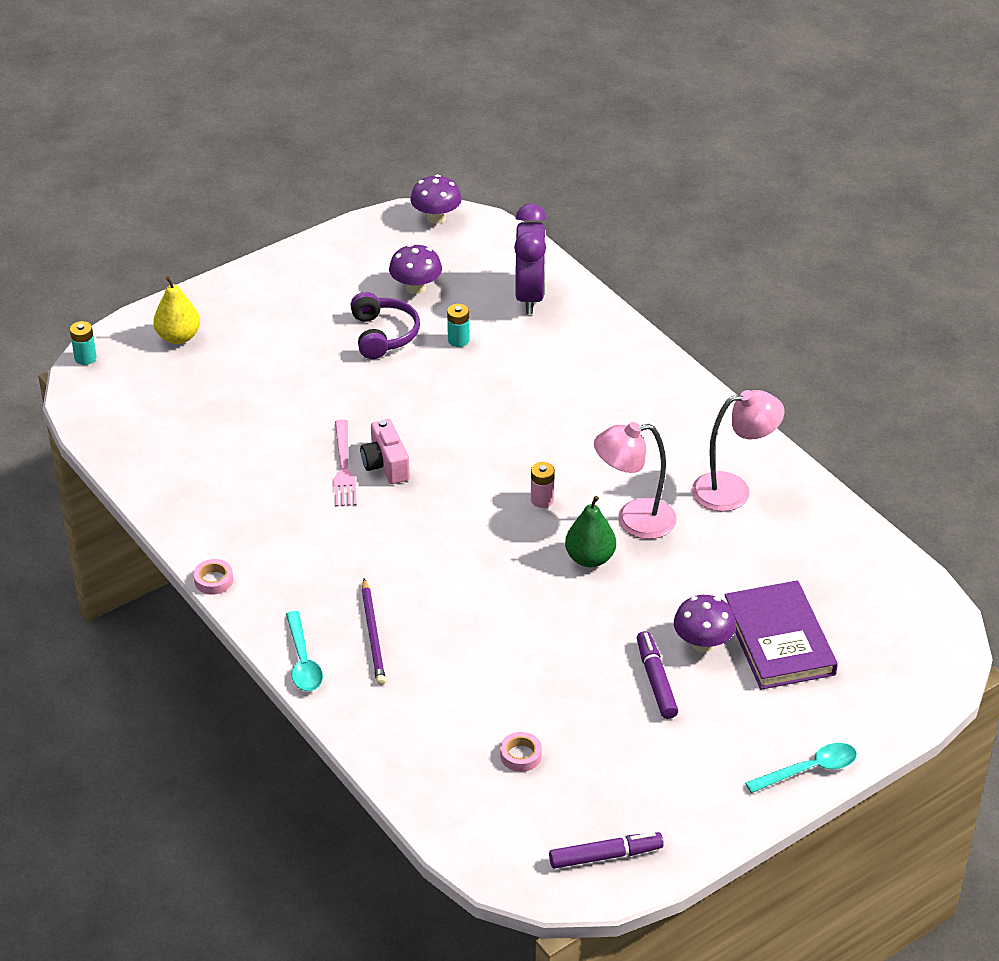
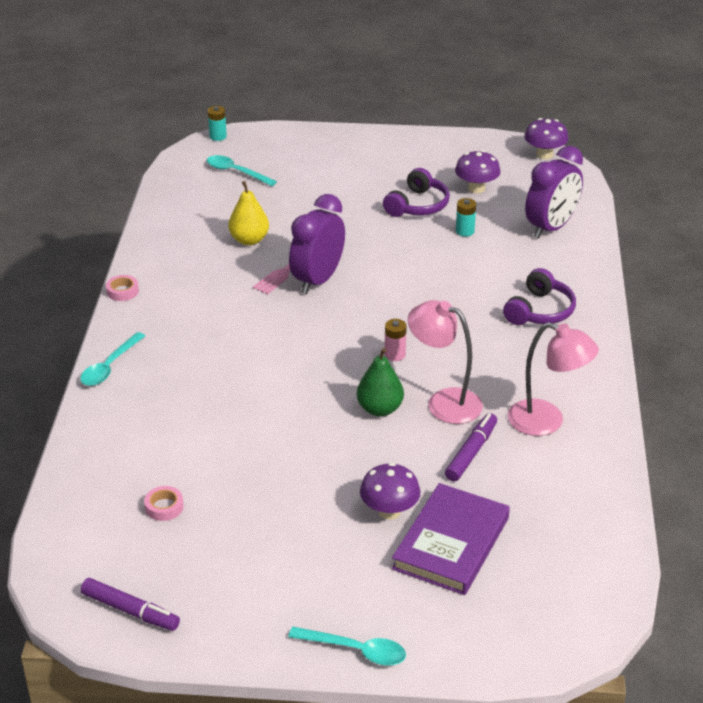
camera: 40 degrees right, 5 degrees down
yellow pear [153,276,200,344] -> yellow pear moved to [228,181,269,245]
pink camera [360,419,410,484] -> purple clock [289,194,345,294]
purple pencil [362,578,386,685] -> none
purple marker [637,631,678,719] -> purple marker moved to [445,413,497,481]
none -> turquoise spoon [207,155,277,186]
none -> purple headphones [503,268,576,325]

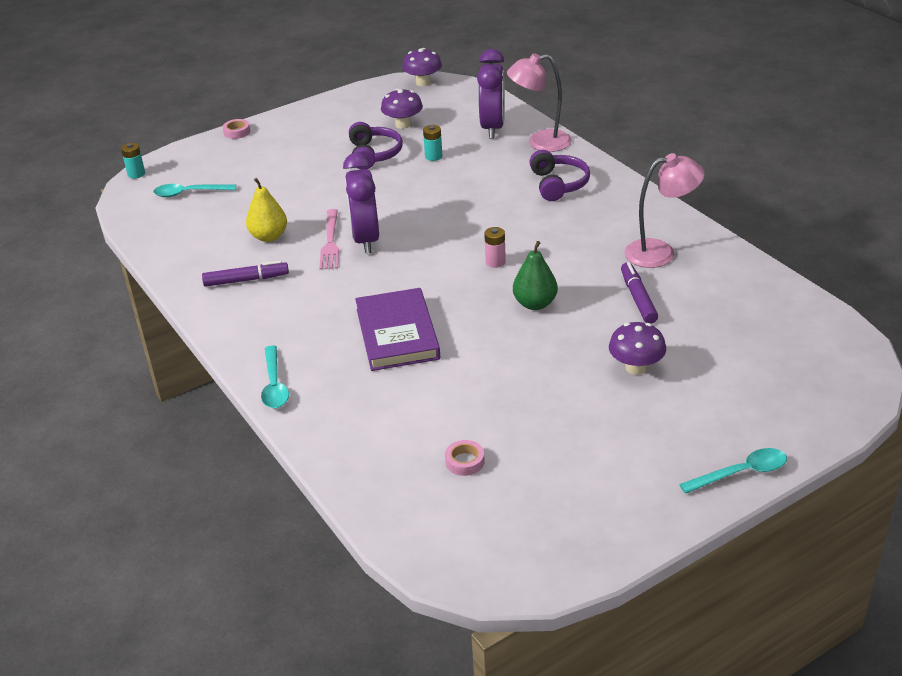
camera: 35 degrees left, 0 degrees up
purple marker [81,578,180,631] -> purple marker moved to [202,261,289,287]
pink tape [106,275,139,301] -> pink tape moved to [223,119,250,139]
purple book [392,483,510,595] -> purple book moved to [355,288,440,371]
pink lamp [408,300,483,424] -> pink lamp moved to [507,53,572,152]

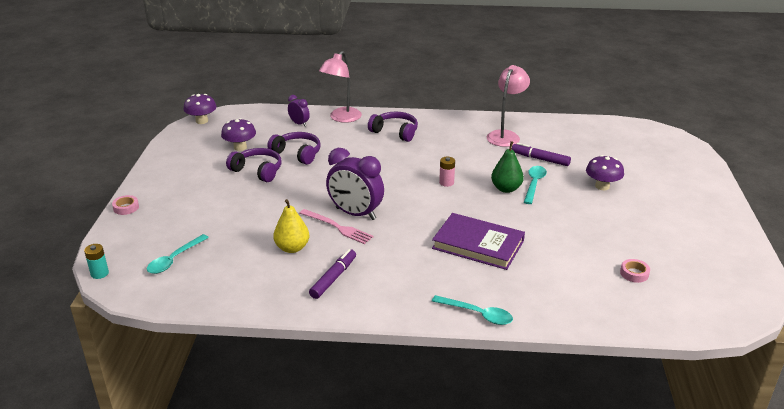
camera: 55 degrees left, 5 degrees down
turquoise battery [423,125,442,161] -> purple headphones [267,132,320,165]
purple clock [477,49,505,139] -> purple clock [288,95,310,127], size x0.51
turquoise spoon [679,448,787,494] -> turquoise spoon moved to [524,166,547,204]

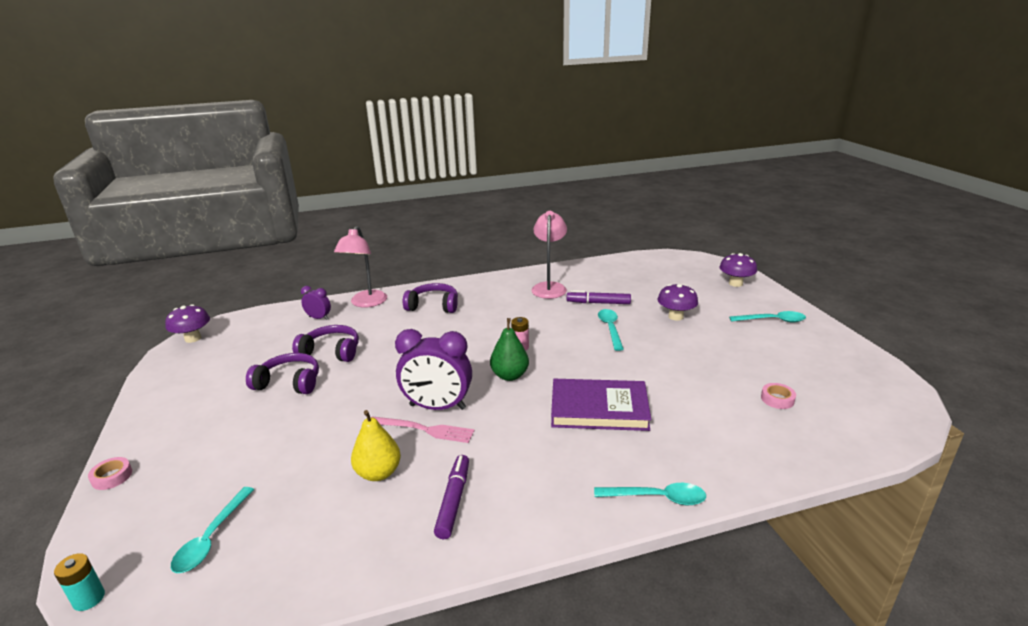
camera: 20 degrees left, 5 degrees down
purple mushroom [221,118,256,151] -> purple mushroom moved to [719,253,757,287]
green pear [491,141,524,193] -> green pear moved to [490,318,529,381]
none -> turquoise spoon [729,311,806,323]

